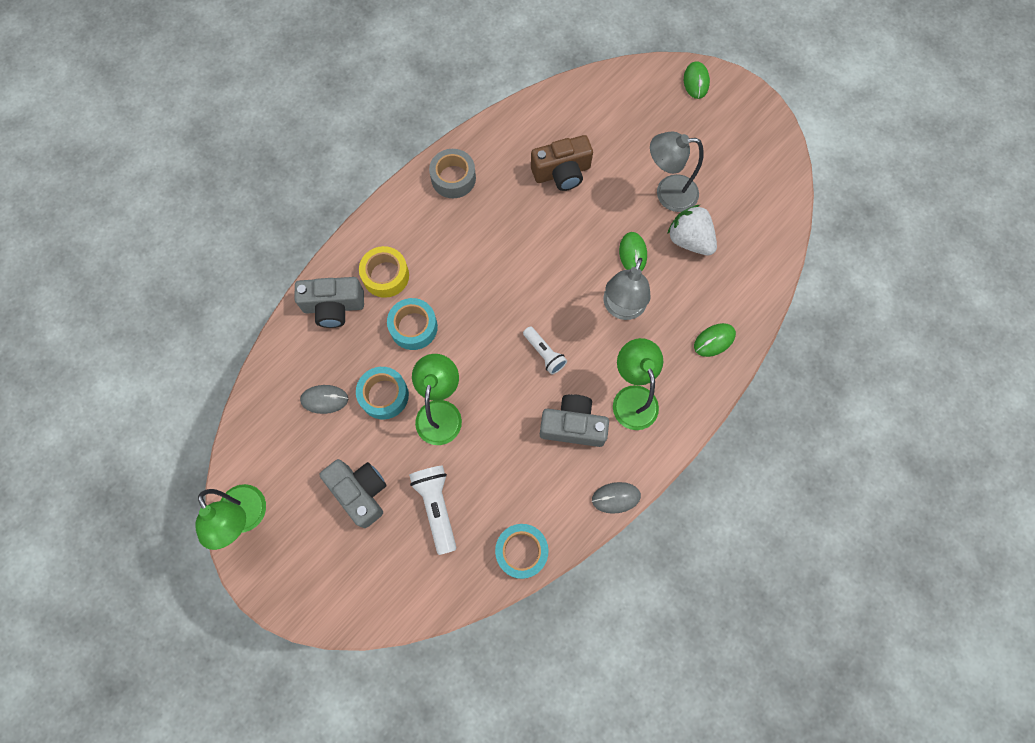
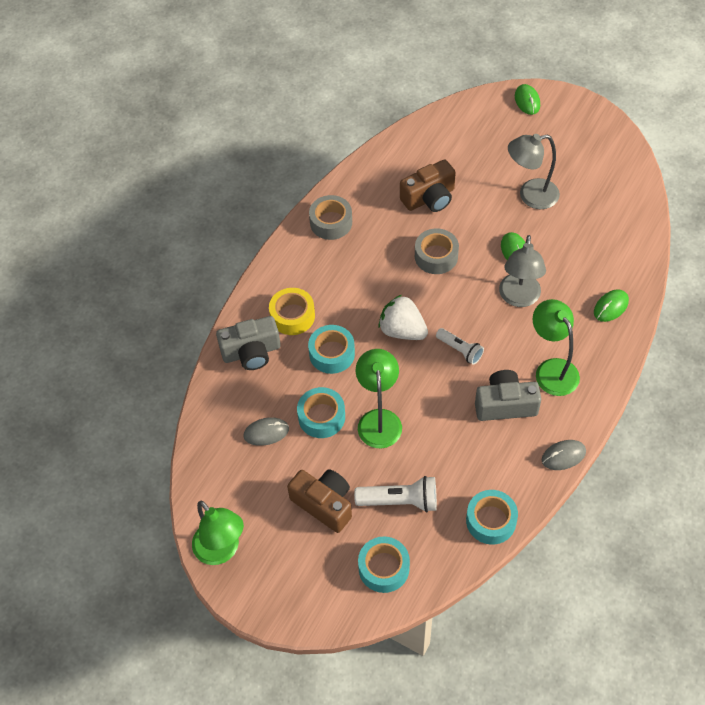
camera: 10 degrees left, 15 degrees down
grey camera [319,459,387,528] -> brown camera [287,469,352,533]
white flashlight [409,465,456,555] -> white flashlight turned 120 degrees clockwise [354,476,437,512]
white strawberry [667,205,717,255] -> white strawberry moved to [378,295,428,340]
none -> turquoise tape [358,537,410,593]
none -> grey tape [415,228,459,274]

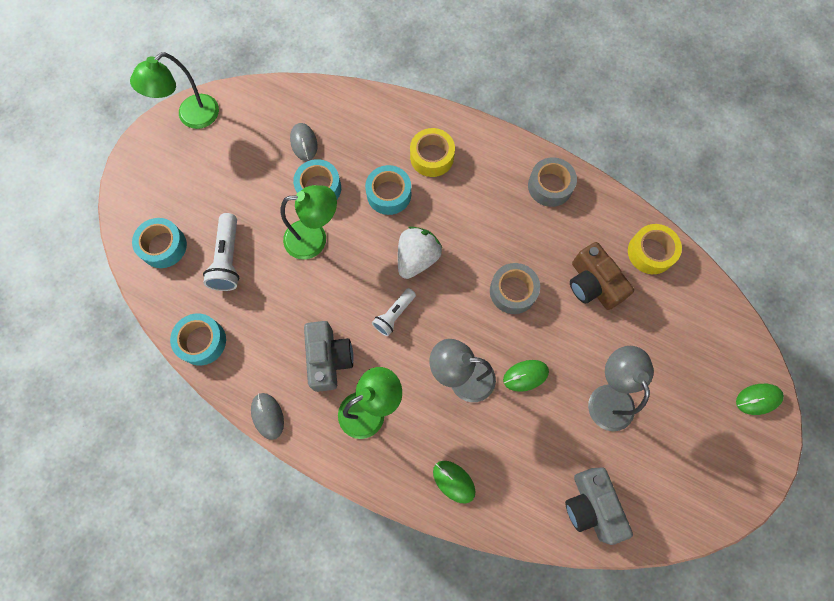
camera: 85 degrees right, 15 degrees up
grey camera [216,316,281,370] -> grey camera moved to [565,467,633,545]
brown camera [287,469,352,533] -> none
none -> yellow tape [628,224,682,274]

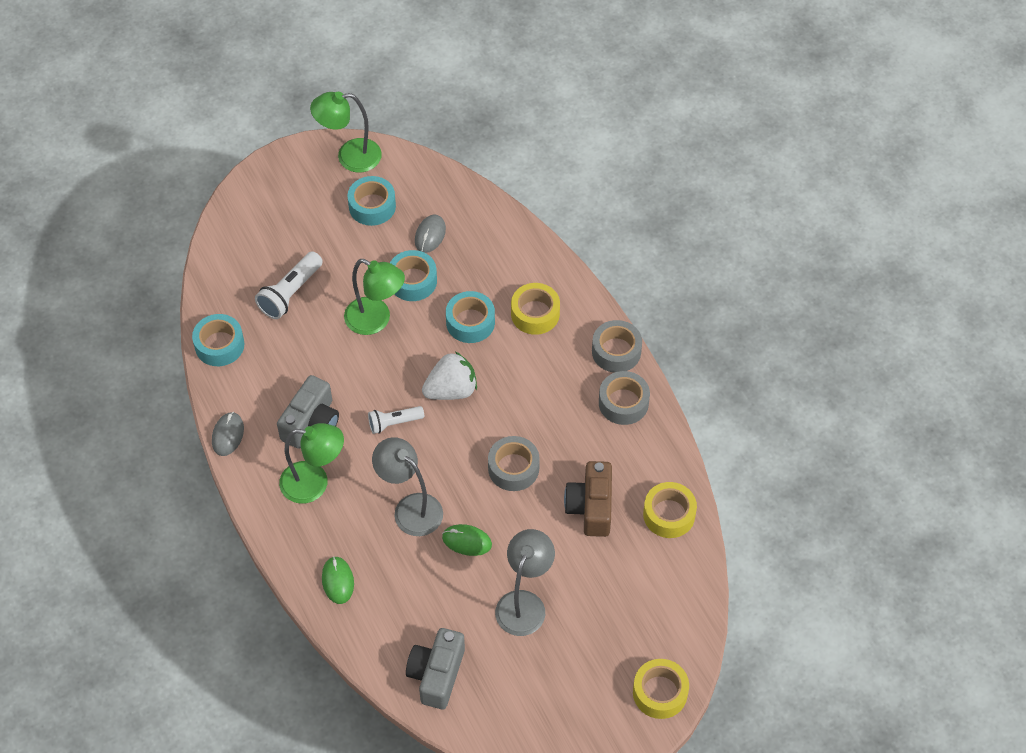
camera: 35 degrees right, 15 degrees down
turquoise tape [132,218,187,268] -> turquoise tape moved to [348,176,396,226]
green mouse [736,384,784,415] -> yellow tape [633,659,689,719]
none -> grey tape [592,320,642,373]

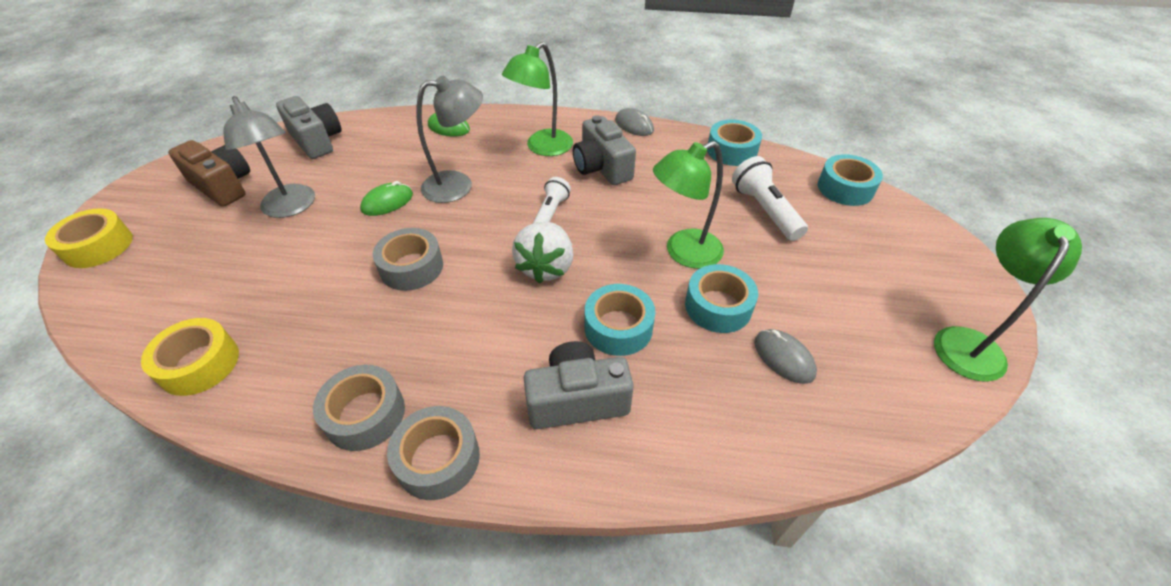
camera: 125 degrees right, 10 degrees down
turquoise tape [348,176,396,226] -> turquoise tape moved to [818,154,883,206]
yellow tape [511,283,560,335] -> grey camera [524,341,634,429]
brown camera [564,461,612,537] -> brown camera moved to [168,140,250,207]

